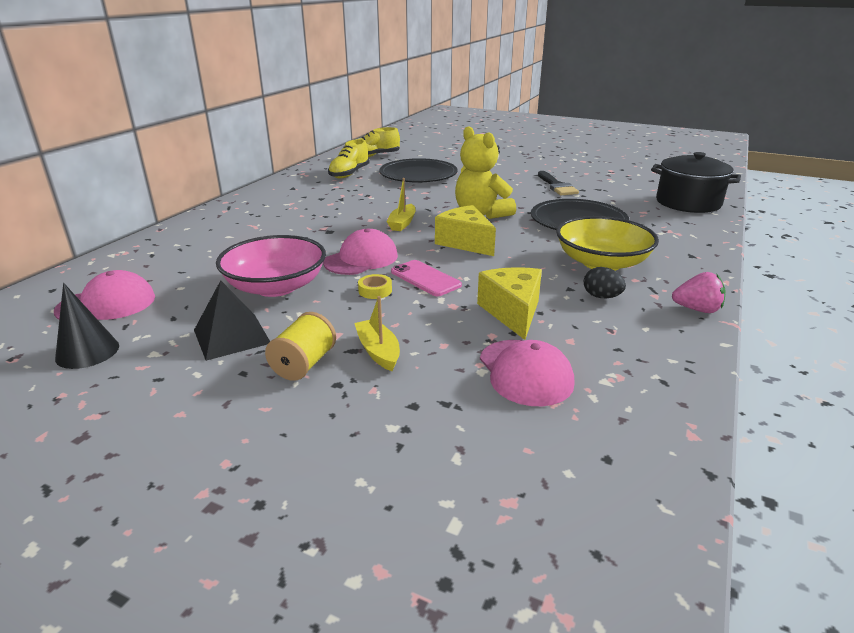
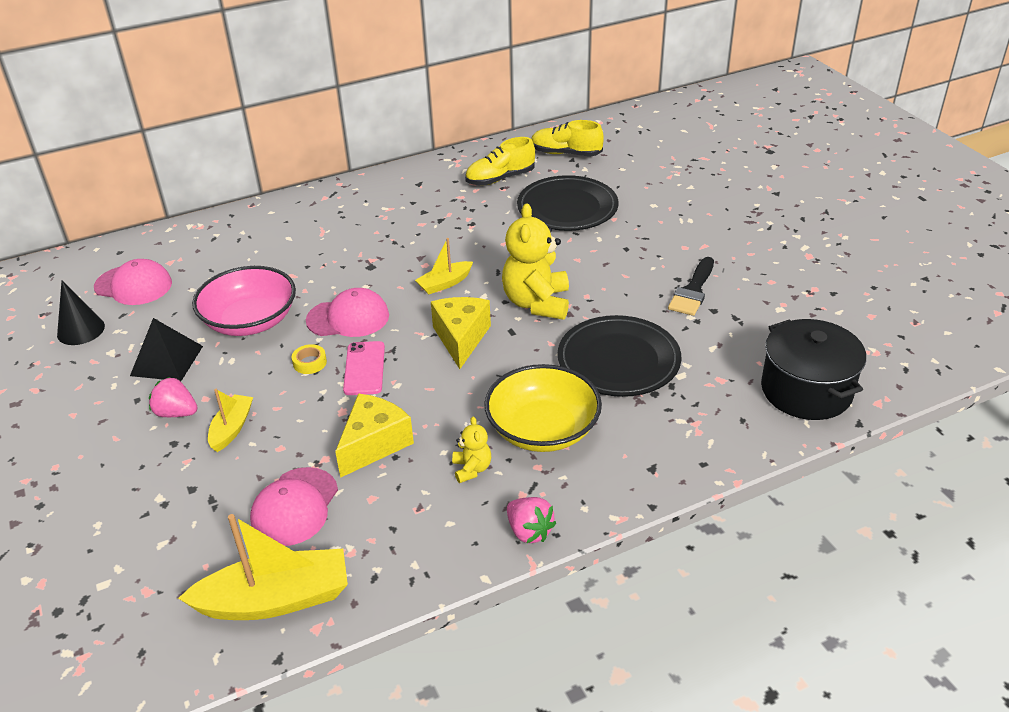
camera: 40 degrees right, 10 degrees up
yellow spool [265,312,336,381] -> pink strawberry [149,377,198,417]
black egg [584,267,626,298] -> yellow teddy bear [452,416,491,483]
none -> yellow boat [178,514,348,620]

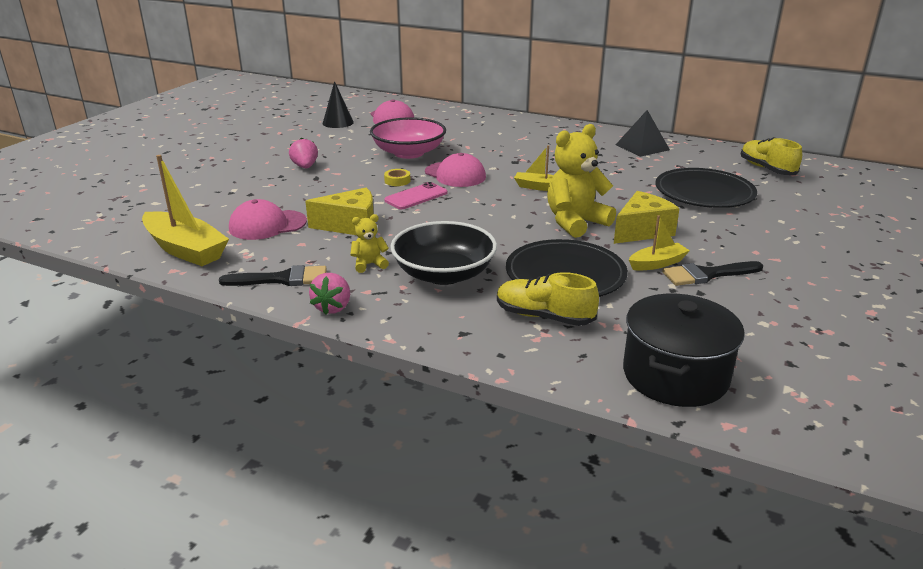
camera: 50 degrees right, 10 degrees down
black pyramid [130,318,203,381] -> black pyramid moved to [616,110,670,157]
yellow boat [208,389,253,452] -> yellow boat moved to [629,215,690,271]
yellow cheese [431,297,491,369] -> yellow cheese moved to [614,191,680,244]
yellow teddy bear [452,416,491,483] -> yellow teddy bear turned 150 degrees counterclockwise [350,214,389,273]
yellow shoe [465,137,535,185] -> yellow shoe moved to [497,272,599,326]
yellow bowl [484,364,602,452] -> black bowl [390,221,497,285]
none -> black brush [219,265,327,286]

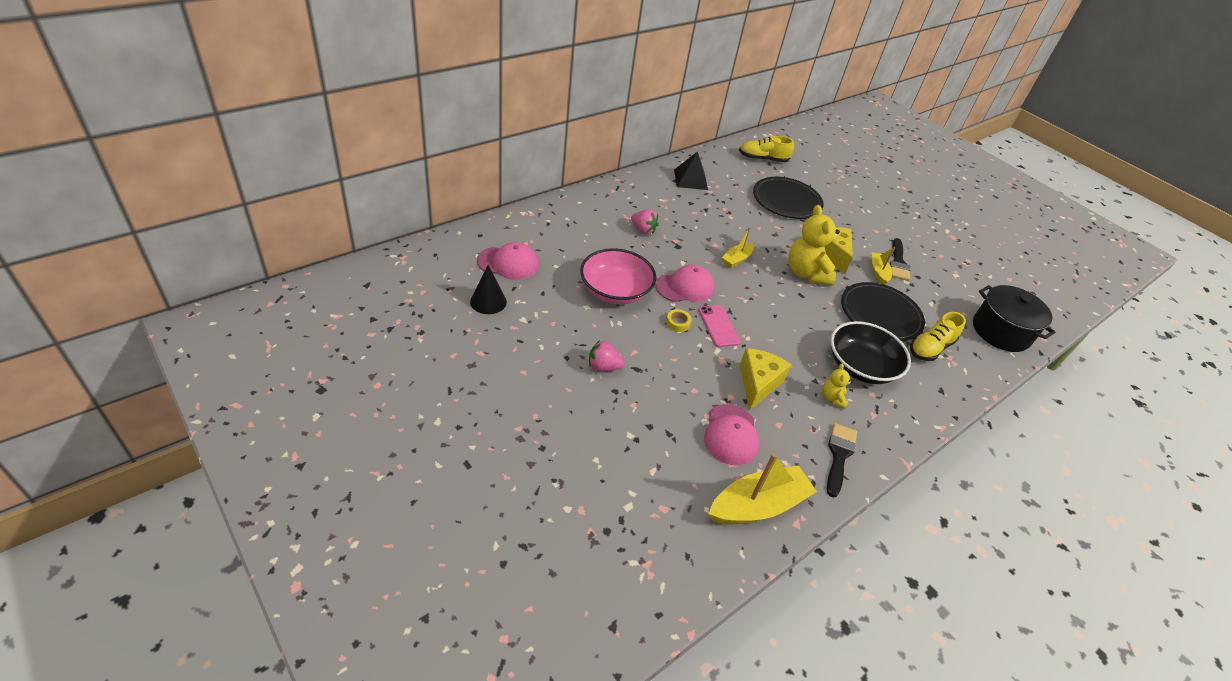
camera: 70 degrees left, 15 degrees up
pink strawberry [309,273,350,315] -> pink strawberry moved to [631,209,659,234]

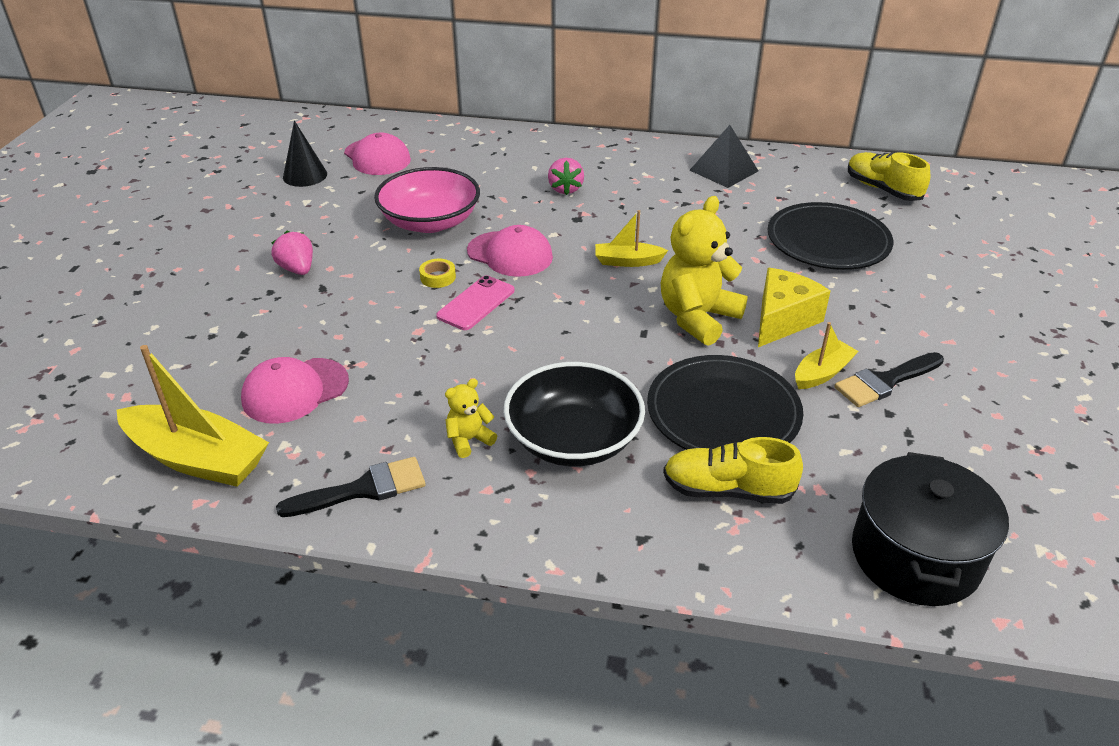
camera: 55 degrees right, 5 degrees down
yellow cheese [739,348,792,411] -> none

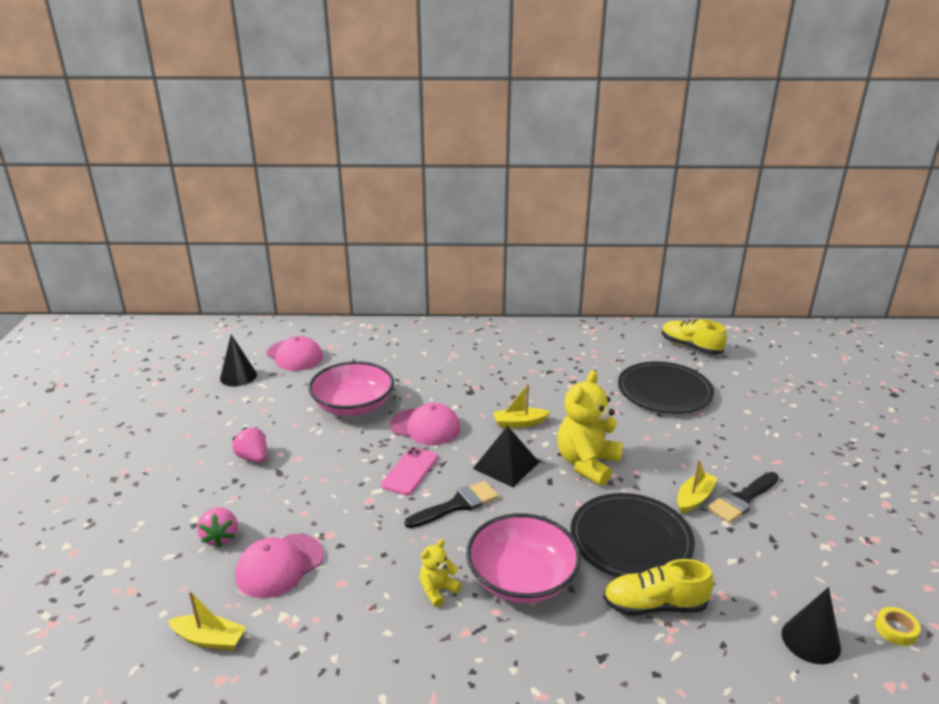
camera: 10 degrees left, 10 degrees down
yellow boat [116,345,269,487] -> yellow boat [168,591,246,651], size x0.55
black brush [276,457,425,517] -> black brush moved to [405,481,499,528]
yellow tape [419,259,456,288] -> yellow tape moved to [875,607,921,646]
black bowl [503,362,645,467] -> pink bowl [466,513,581,603]
pink strawberry [548,158,584,195] -> pink strawberry moved to [197,507,238,548]
black pyramid [690,125,758,188] -> black pyramid moved to [473,426,539,487]
yellow cheese [758,268,831,347] -> none
black pot [852,452,1009,606] -> black cone [782,587,841,664]

